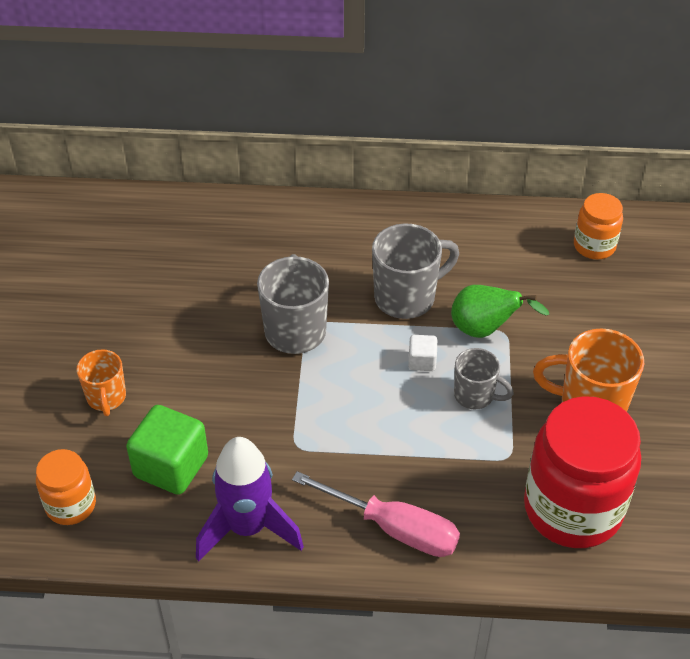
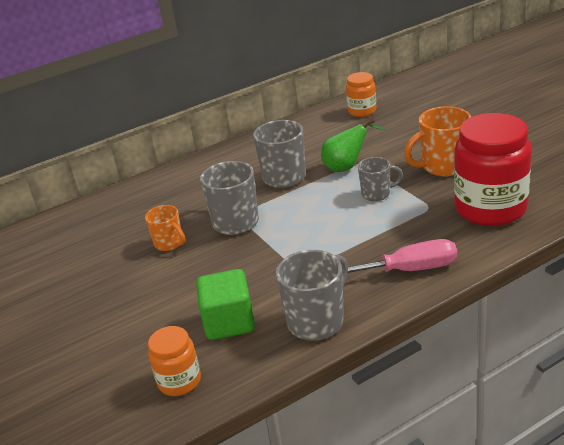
camera: 30 degrees left, 15 degrees down
orange mug [77,349,126,416] -> orange mug moved to [145,205,185,251]
purple rocket [196,437,304,562] -> grey mug [276,250,348,341]
white cube [408,335,437,371] -> none

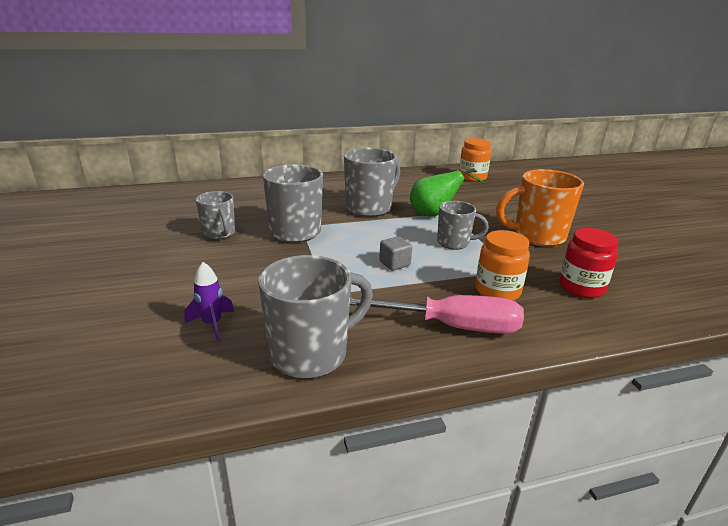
camera: 10 degrees right, 5 degrees down
orange mug [145,205,185,251] -> grey mug [196,191,235,240]
orange jar [148,326,201,396] -> orange jar moved to [475,230,530,301]
green cube [196,269,255,340] -> purple rocket [184,262,234,341]
red jar [454,113,532,226] -> red jar [559,228,619,298], size x0.51
none -> grey cube [379,236,412,270]

